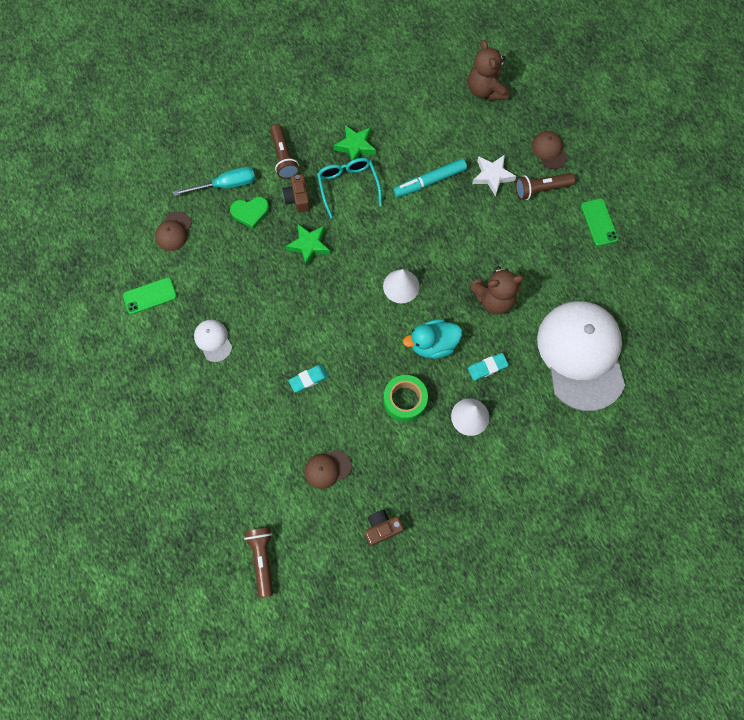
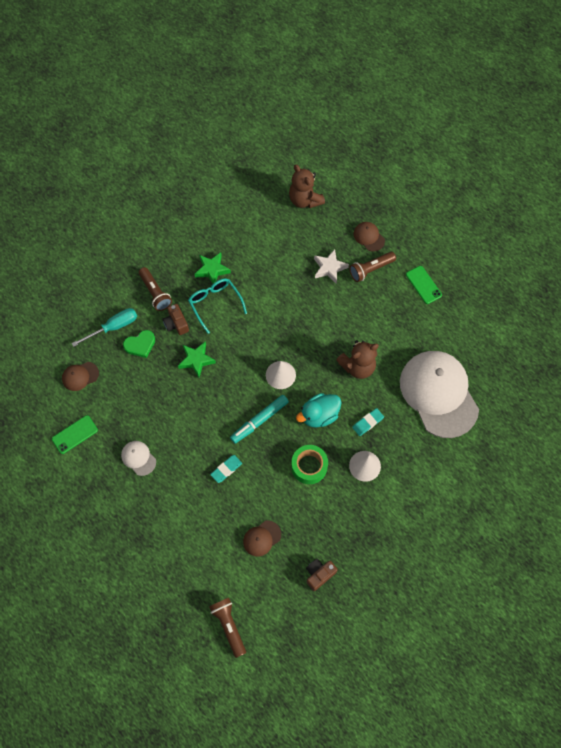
camera: 15 degrees left, 5 degrees down
brown cap [155,211,192,251] -> brown cap turned 60 degrees clockwise [62,362,99,391]
turquoise marker [393,159,467,197] -> turquoise marker moved to [230,395,289,443]

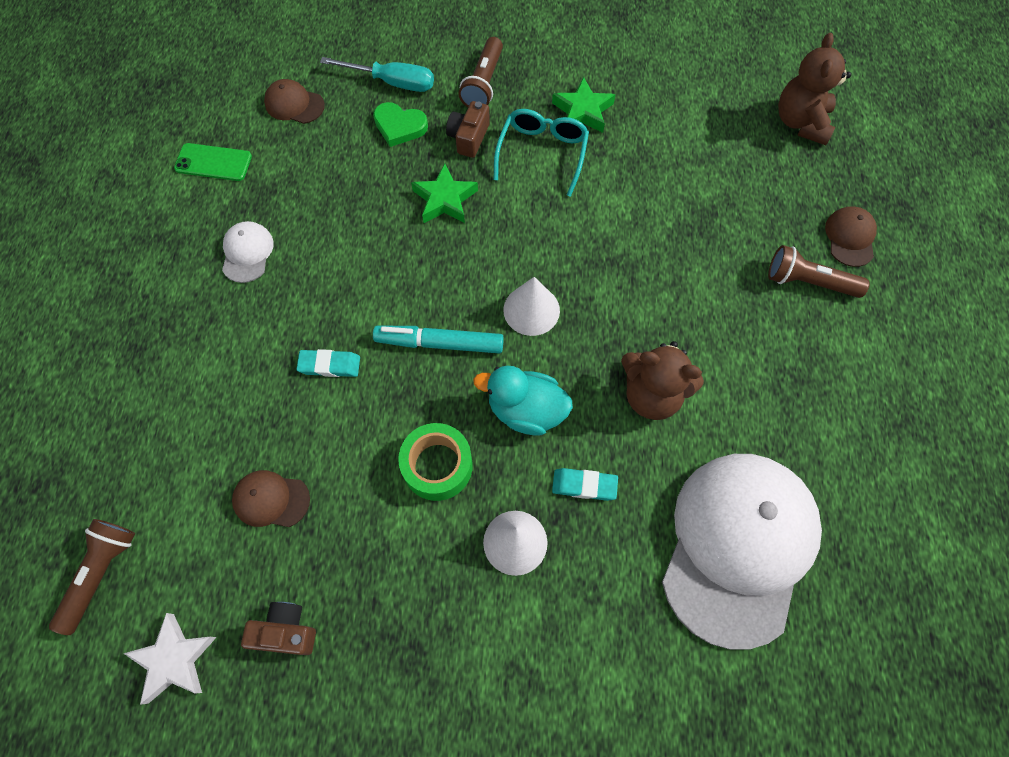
camera: 45 degrees right, 0 degrees up
white star [314,249,349,283] -> white star moved to [123,613,217,705]
green phone [406,266,442,304] -> none

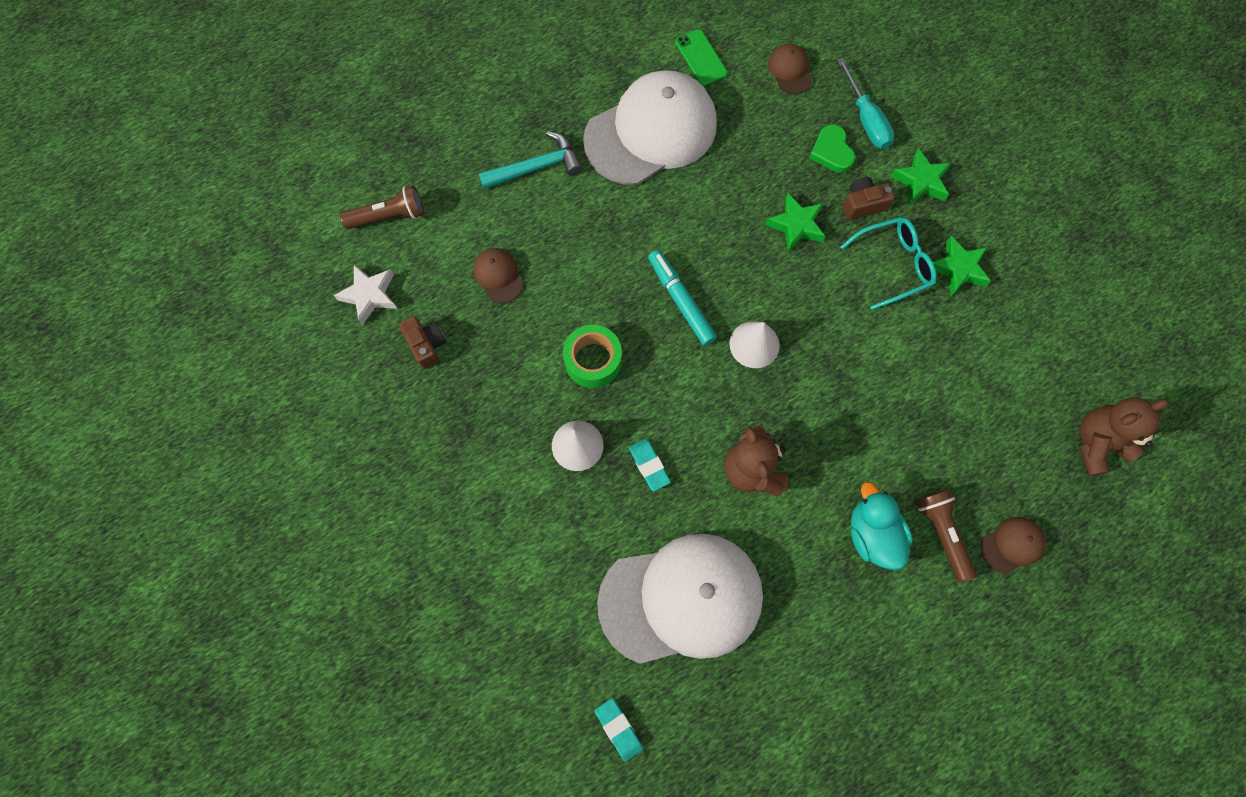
camera: 55 degrees right, 5 degrees up
white cap [222,221,274,283] -> white cap [583,70,717,185], size x2.47
turquoise eraser [297,349,360,377] -> turquoise eraser moved to [595,698,644,762]
brown flashlight [458,37,503,107] -> green star [891,148,952,205]
turquoise duck [473,366,573,435] -> turquoise duck moved to [851,482,913,570]
none -> turquoise hammer [479,131,582,189]

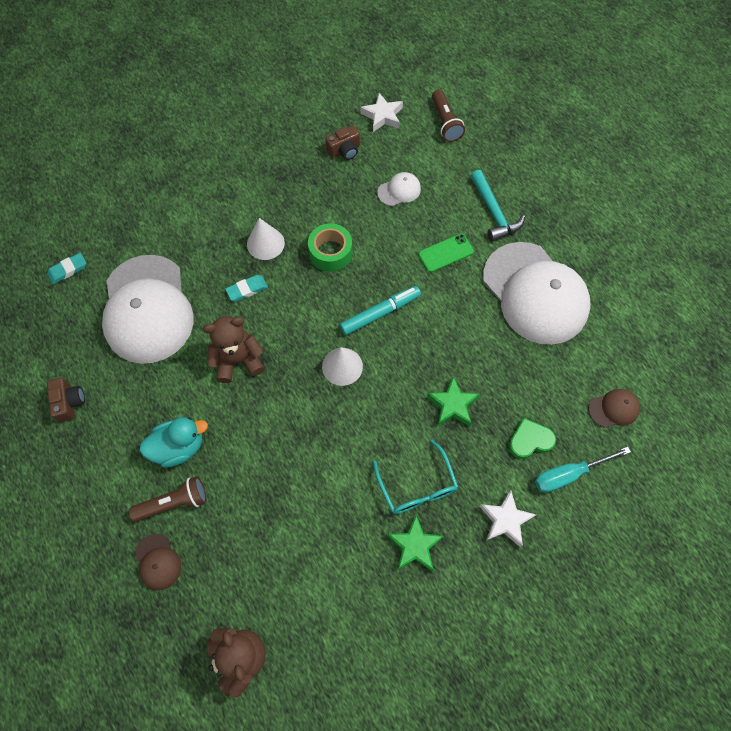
camera: 90 degrees right, 5 degrees down
brown cap [473,248,523,303] -> white cap [377,172,421,206]
green phone [675,29,727,86] -> green phone moved to [418,234,474,272]
brown camera [843,177,895,220] -> brown camera moved to [47,378,85,422]
green star [891,148,952,205] -> white star [479,490,536,547]

